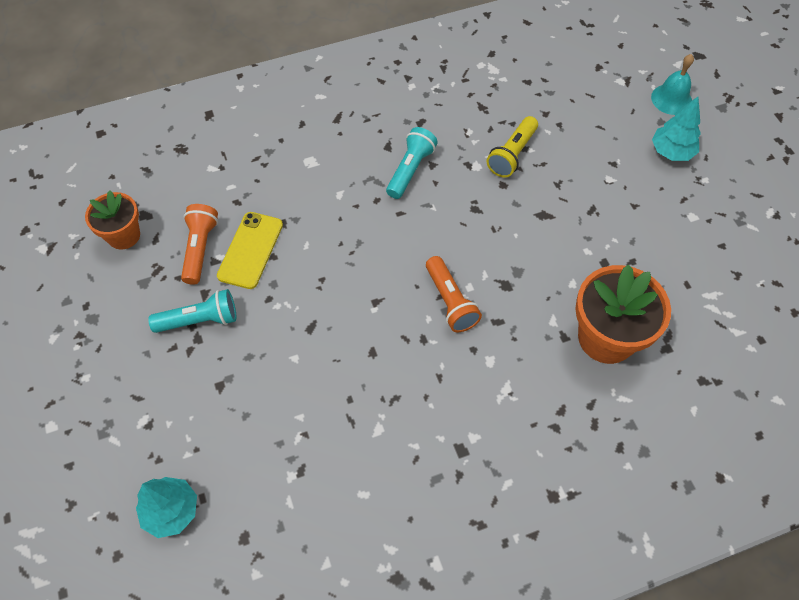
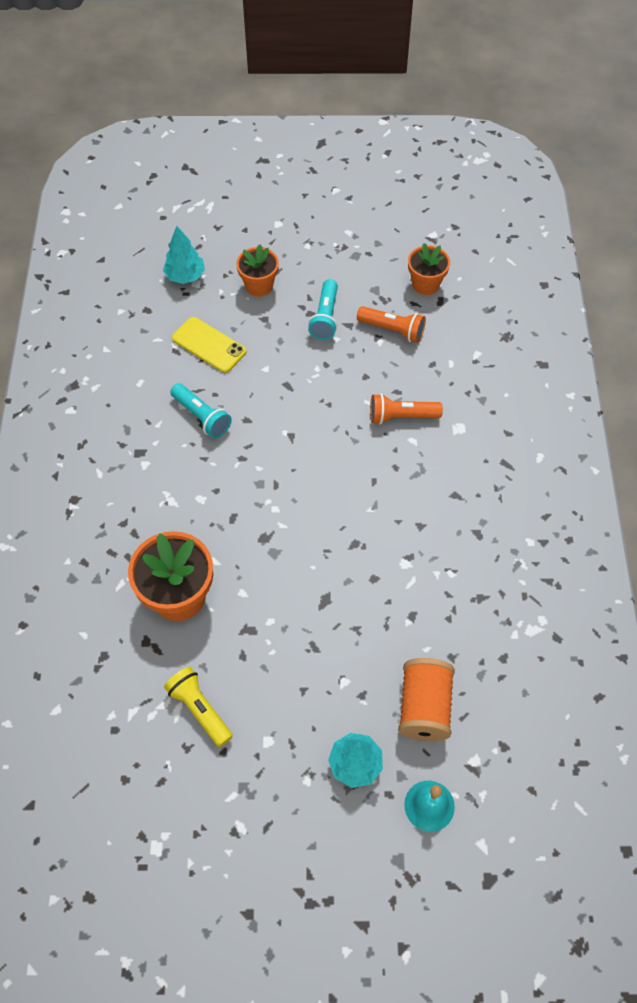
camera: 110 degrees right, 0 degrees up
yellow phone [217,212,283,289] -> yellow phone moved to [172,317,246,373]
turquoise flashlight [386,127,438,199] -> turquoise flashlight moved to [170,383,232,439]
orange flashlight [426,256,482,332] -> orange flashlight moved to [370,394,443,424]
yellow flashlight [487,116,538,178] -> yellow flashlight moved to [164,667,233,747]
none -> orange flower pot [236,244,279,297]
none -> orange spool [398,658,455,741]

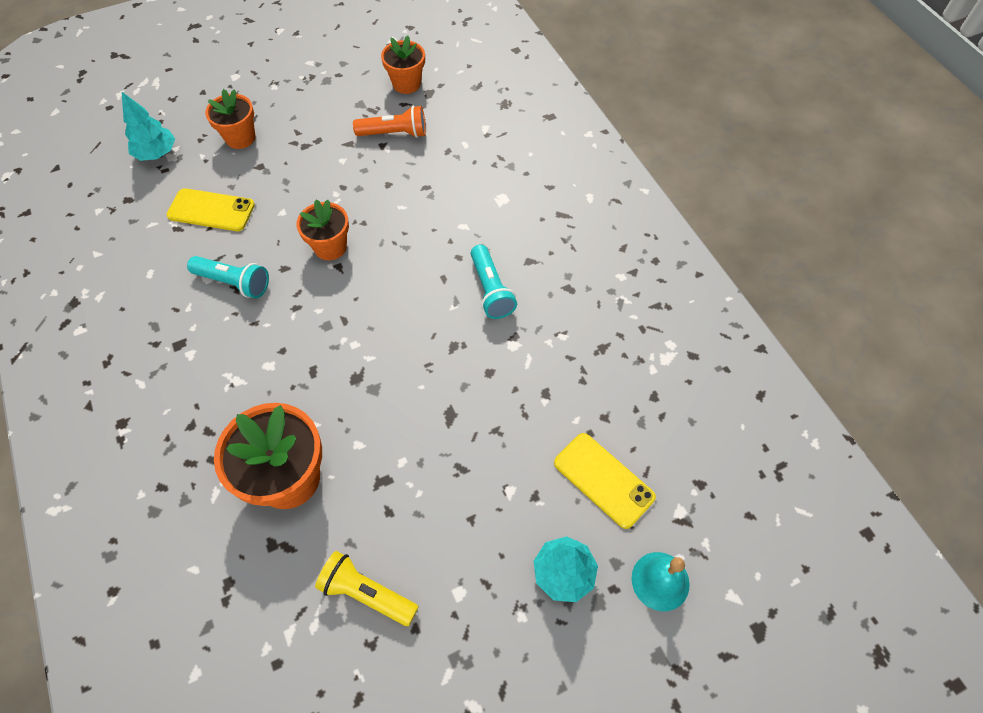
camera: 25 degrees left, 0 degrees up
turquoise flashlight [308,279,338,340] -> turquoise flashlight moved to [471,244,517,319]
orange flashlight [370,394,443,424] -> none
orange spool [398,658,455,741] -> yellow phone [554,433,656,529]
none -> orange flower pot [297,199,349,260]

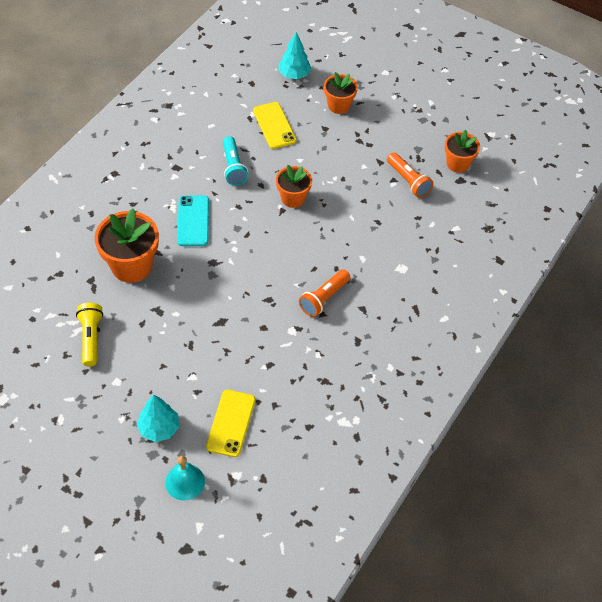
camera: 55 degrees right, 5 degrees down
turquoise flashlight [471,244,517,319] -> orange flashlight [299,269,350,317]
none -> turquoise phone [177,196,209,246]

